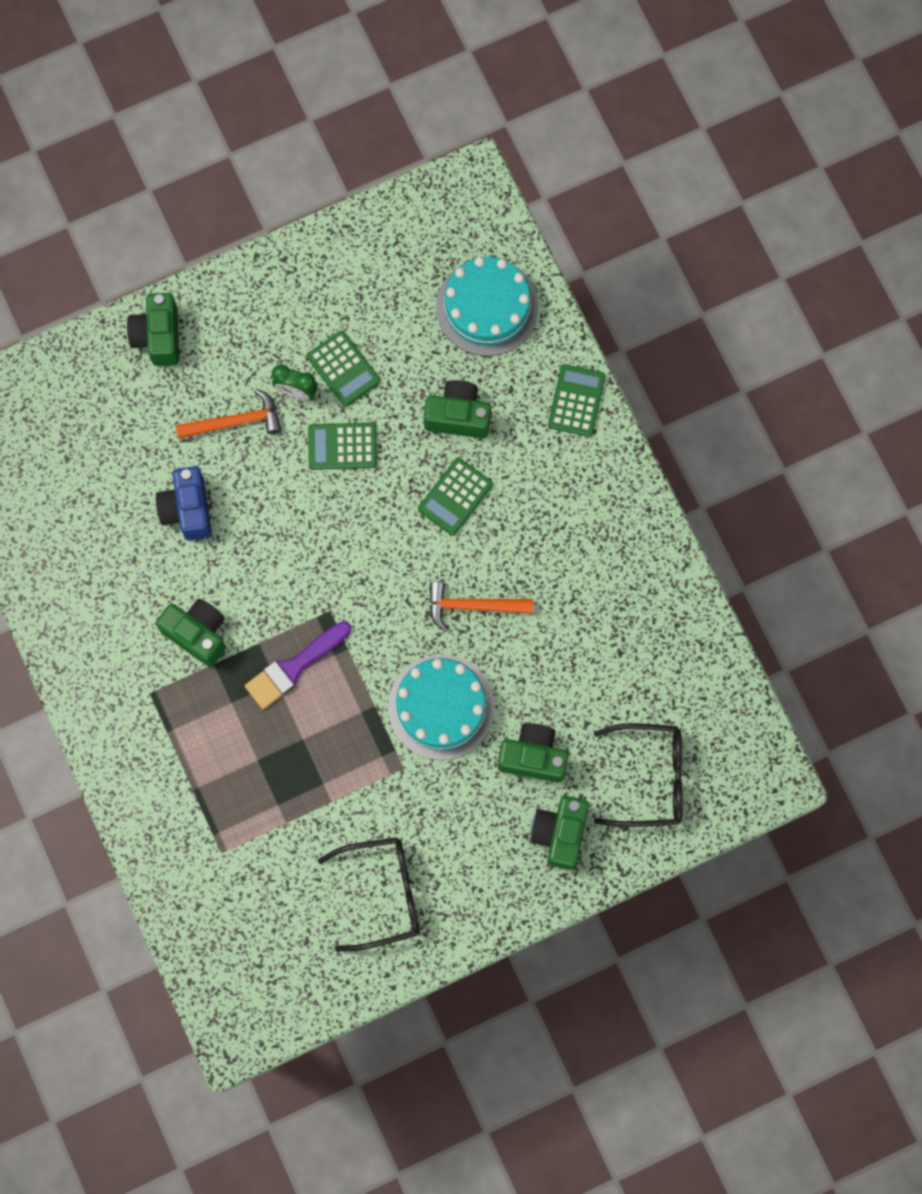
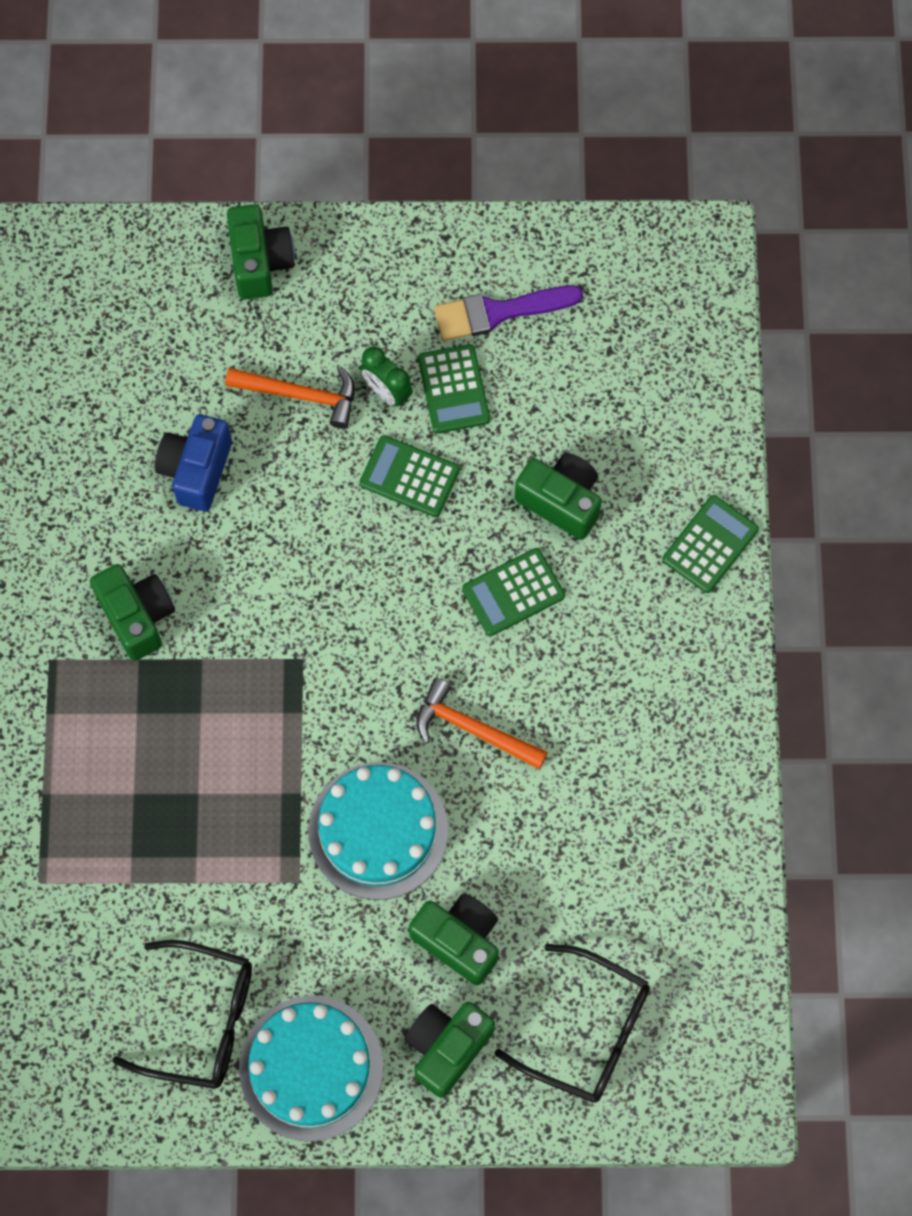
camera: 25 degrees right, 5 degrees down
green camera [127,293,179,366] -> green camera turned 150 degrees clockwise [227,204,295,300]
purple brush [245,621,351,709] -> purple brush moved to [434,286,583,341]
turquoise cake [436,257,539,356] -> turquoise cake moved to [239,996,383,1142]

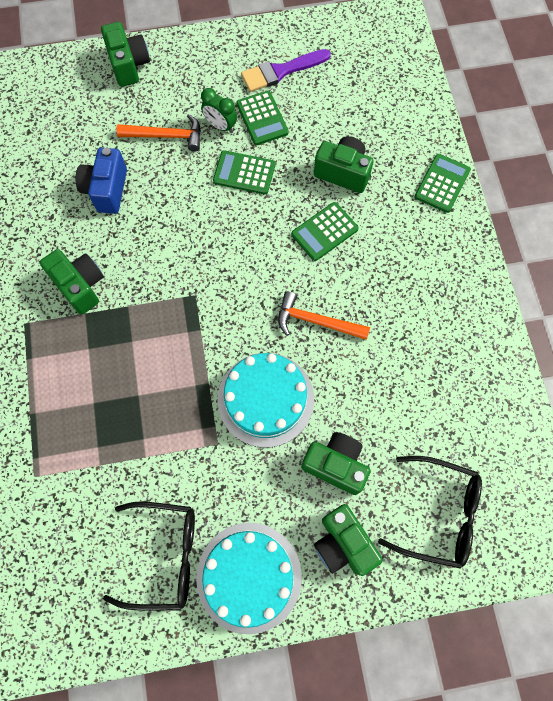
camera: 10 degrees left, 0 degrees up
green camera [405,1002,495,1098] -> green camera turned 60 degrees counterclockwise [314,504,383,576]

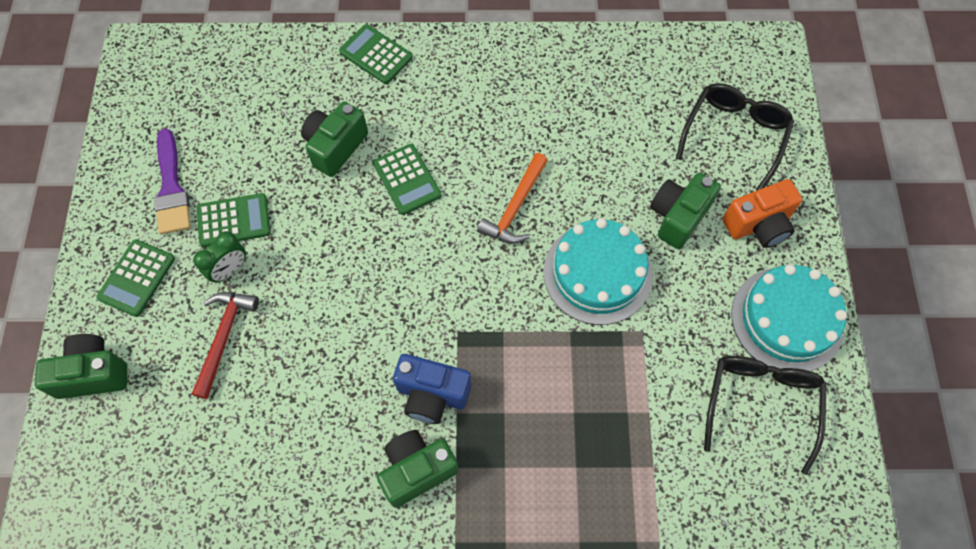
camera: 80 degrees left, 5 degrees down
blue camera [76,148,127,214] -> blue camera moved to [393,354,471,424]
orange hammer [117,114,201,152] -> red hammer [192,292,259,399]
green calculator [213,150,275,194] -> green calculator moved to [96,239,175,317]
green camera [314,504,383,576] -> orange camera [722,179,802,248]

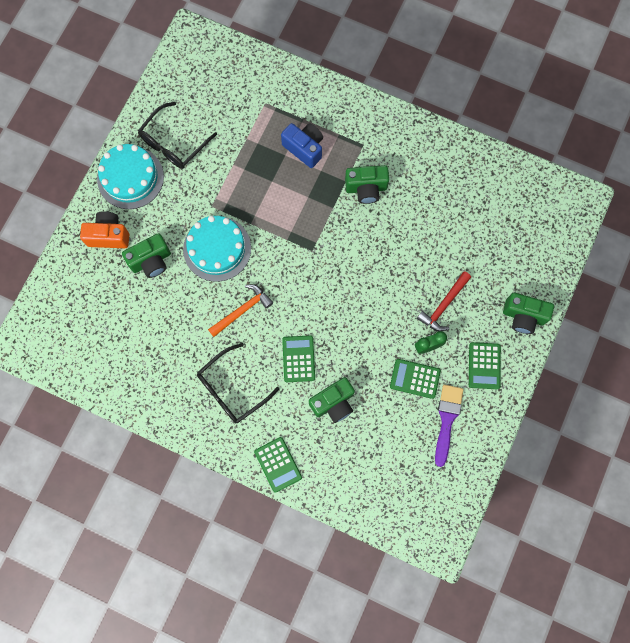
camera: 155 degrees left, 10 degrees up
green calculator [96,239,175,317] -> green calculator turned 135 degrees clockwise [469,342,501,389]
blue camera [393,354,471,424] -> blue camera moved to [281,123,323,168]
black glasses [676,83,794,190] -> black glasses moved to [197,343,280,423]

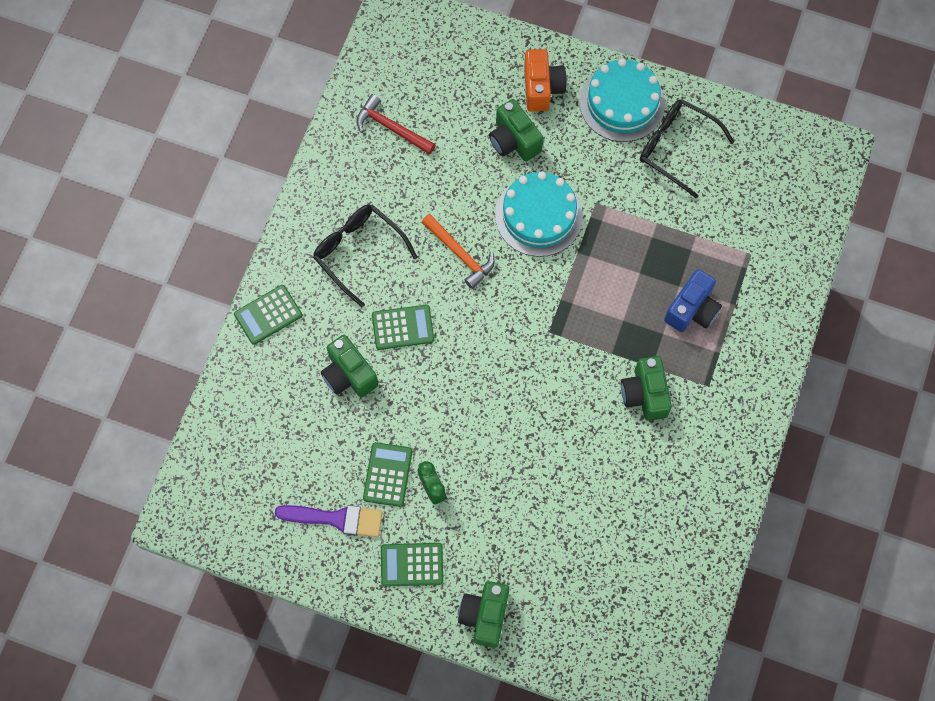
camera: 85 degrees right, 5 degrees down
red hammer [417,271,471,331] -> red hammer moved to [356,94,436,155]

